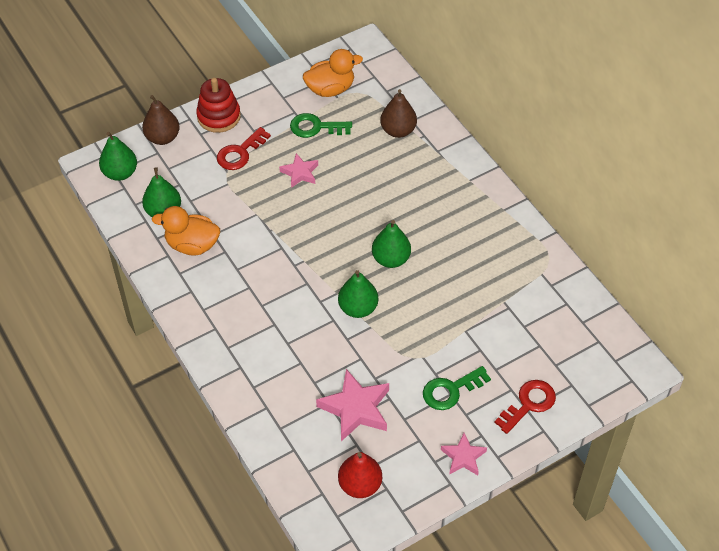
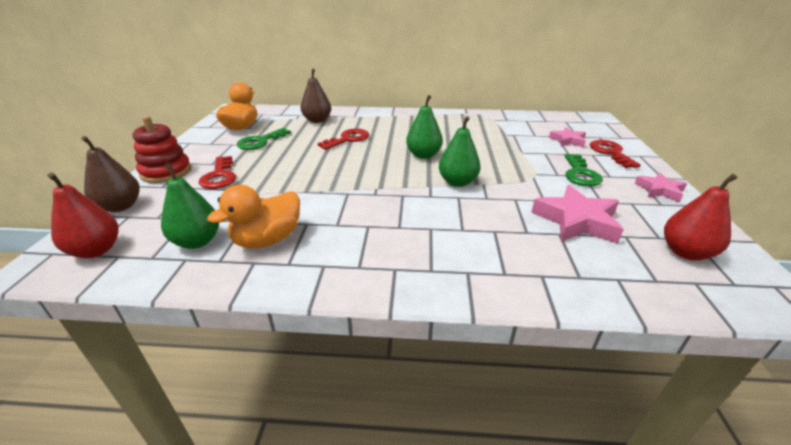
camera: 55 degrees left, 20 degrees down
green pear [99,132,137,181] -> red pear [47,172,119,258]
pink star [279,153,318,188] -> pink star moved to [549,127,586,147]
none -> red key [317,128,369,150]

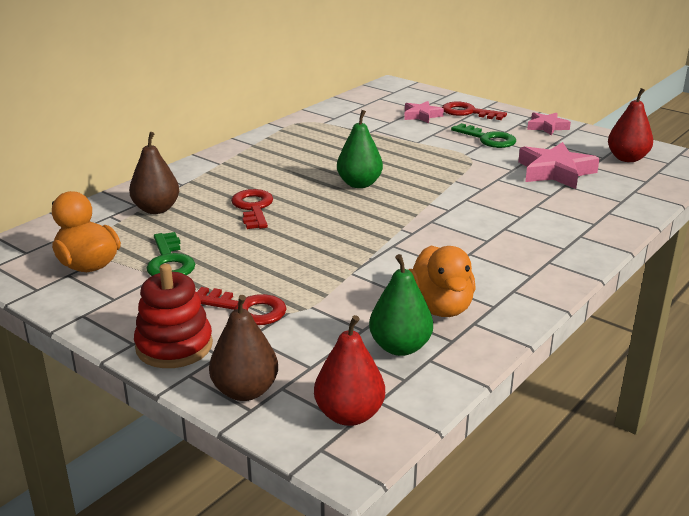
camera: 55 degrees left, 5 degrees down
green pear [439,116,481,187] -> none

